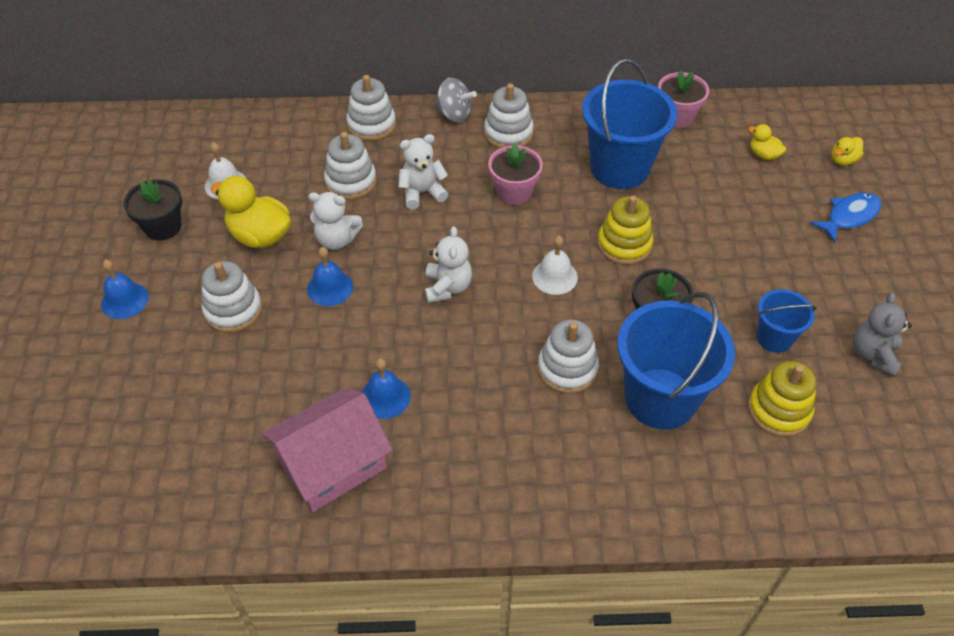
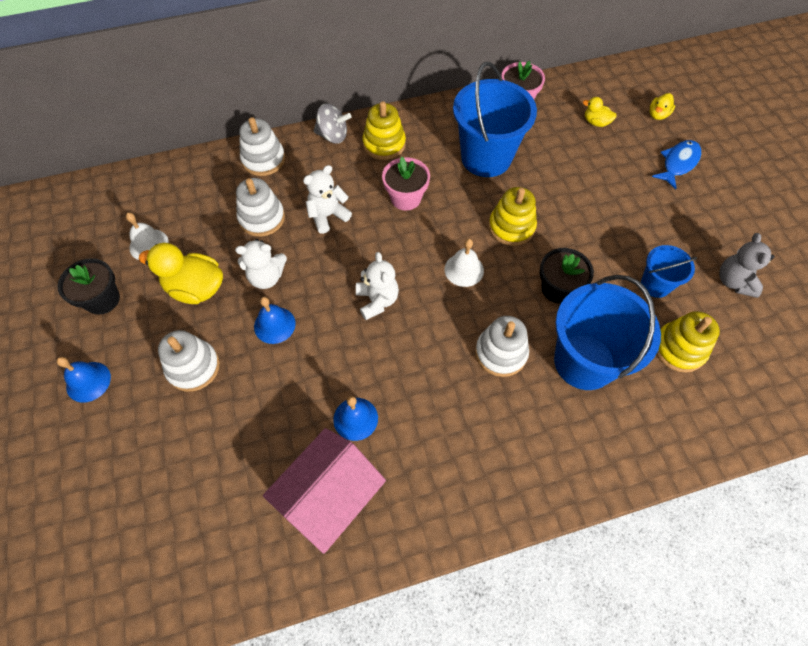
camera: 15 degrees left, 10 degrees up
white stacking toy [484,83,534,148] -> yellow stacking toy [362,101,406,160]

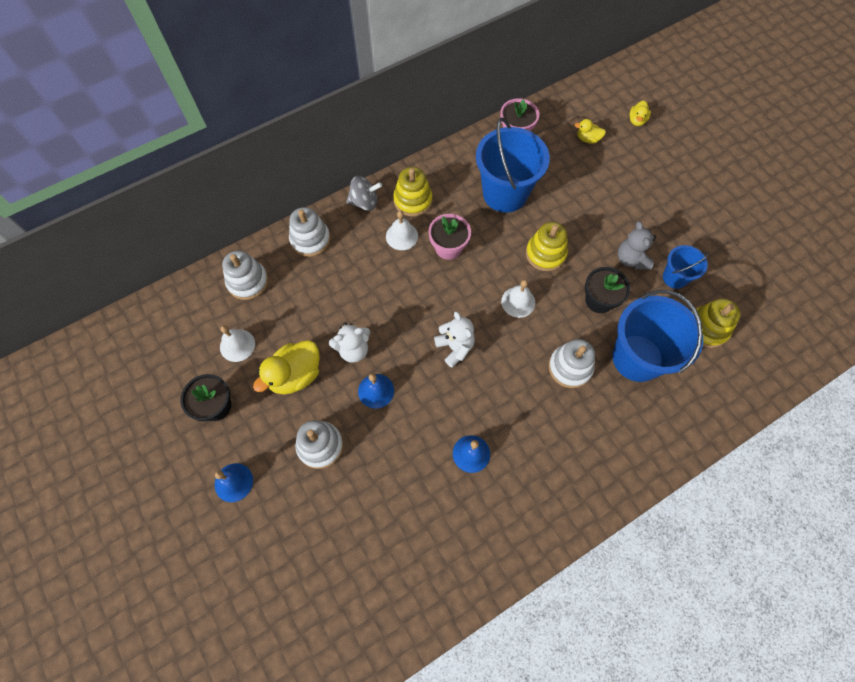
camera: 15 degrees left, 5 degrees up
yellow duck [139,243,223,304] -> yellow duck turned 45 degrees counterclockwise [253,340,320,395]
white stacking toy [236,178,285,237] -> white stacking toy moved to [222,250,268,300]
pink house [263,428,386,554] -> none
white teddy bear [303,165,352,234] -> none
blue fish [652,140,701,190] -> none
grey teddy bear [719,233,774,298] -> grey teddy bear moved to [618,221,656,269]
none -> white bell [386,211,418,250]

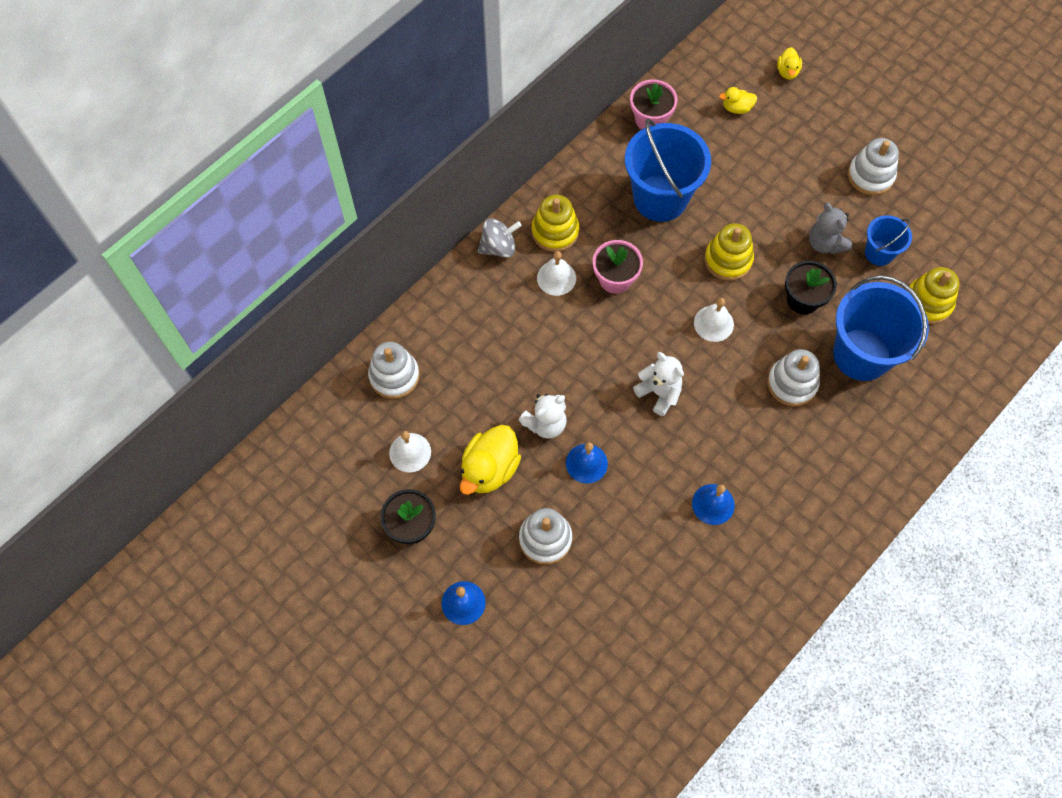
camera: 15 degrees left, 0 degrees up
white stacking toy [289,207,330,257] -> white stacking toy moved to [848,138,899,195]

